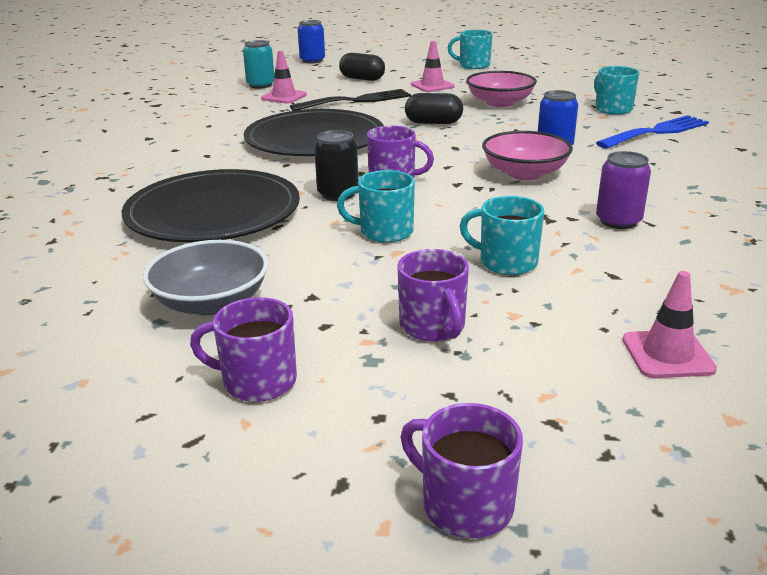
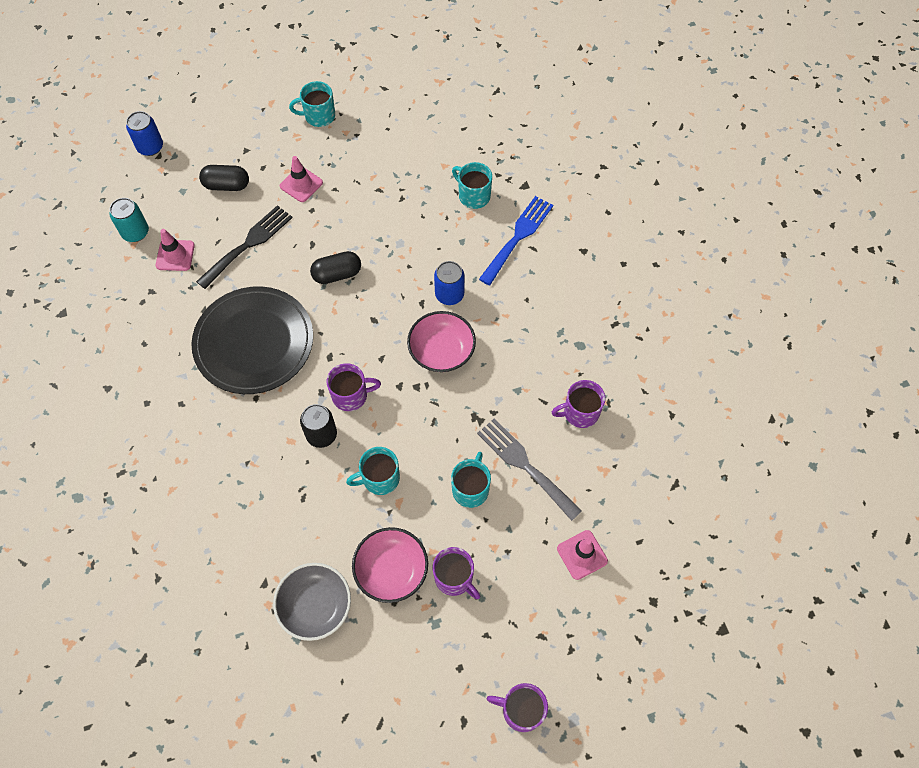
camera: 25 degrees left, 35 degrees up
black plate [121,169,300,242] -> none
purple mug [190,297,297,402] -> purple mug moved to [551,380,605,428]
turquoise mug [460,196,544,275] -> turquoise mug turned 105 degrees clockwise [451,452,491,508]
pink bowl [466,71,537,107] -> pink bowl moved to [352,527,428,603]
purple can [596,151,651,229] -> none
none -> grey fork [477,418,582,521]

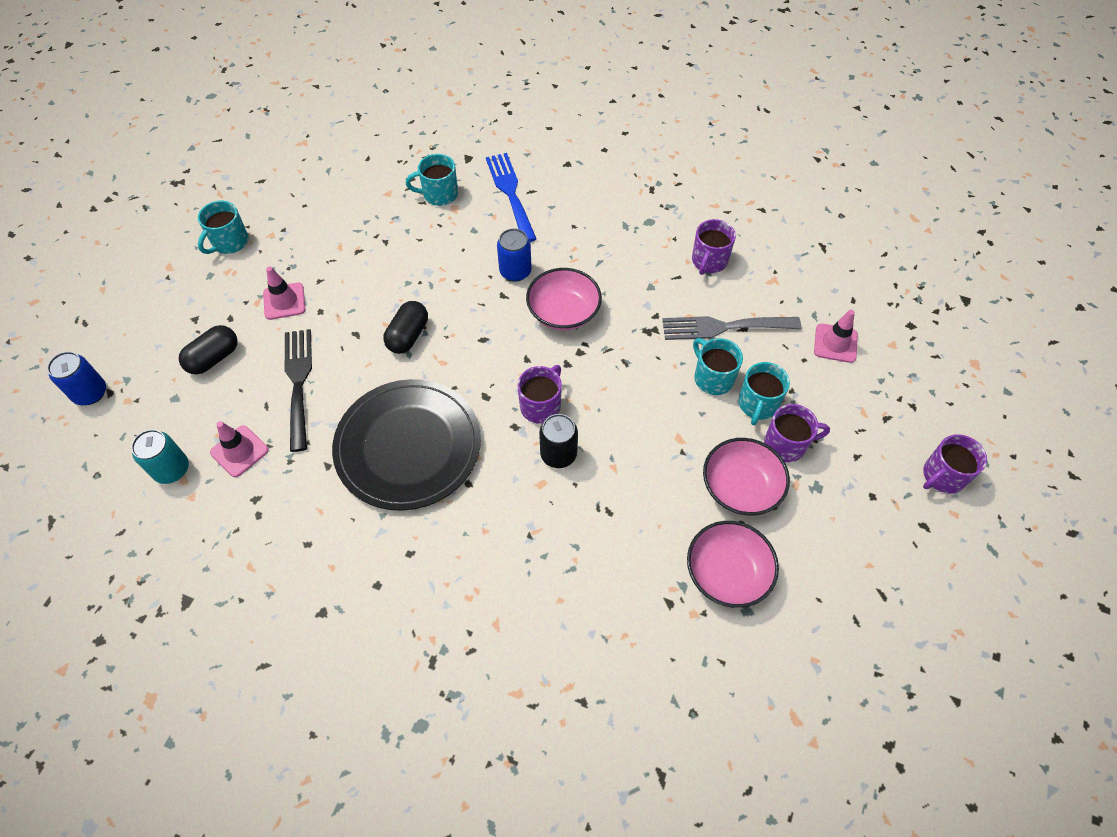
camera: 50 degrees left, 5 degrees down
grey bowl [273,563,351,641] -> pink bowl [687,521,779,608]
turquoise mug [346,447,400,495] -> turquoise mug moved to [738,362,790,425]

